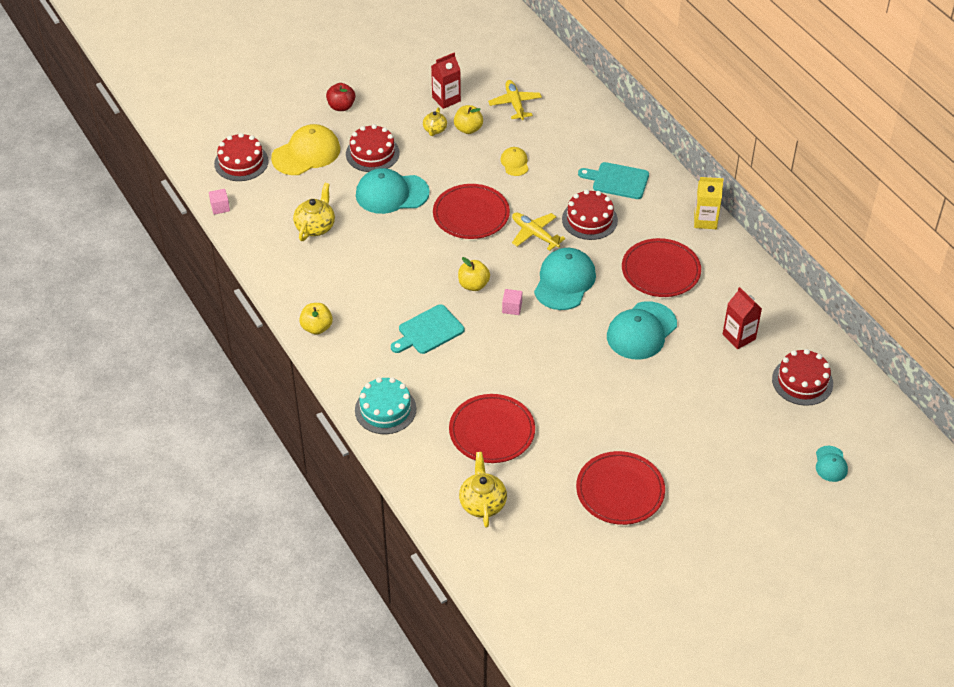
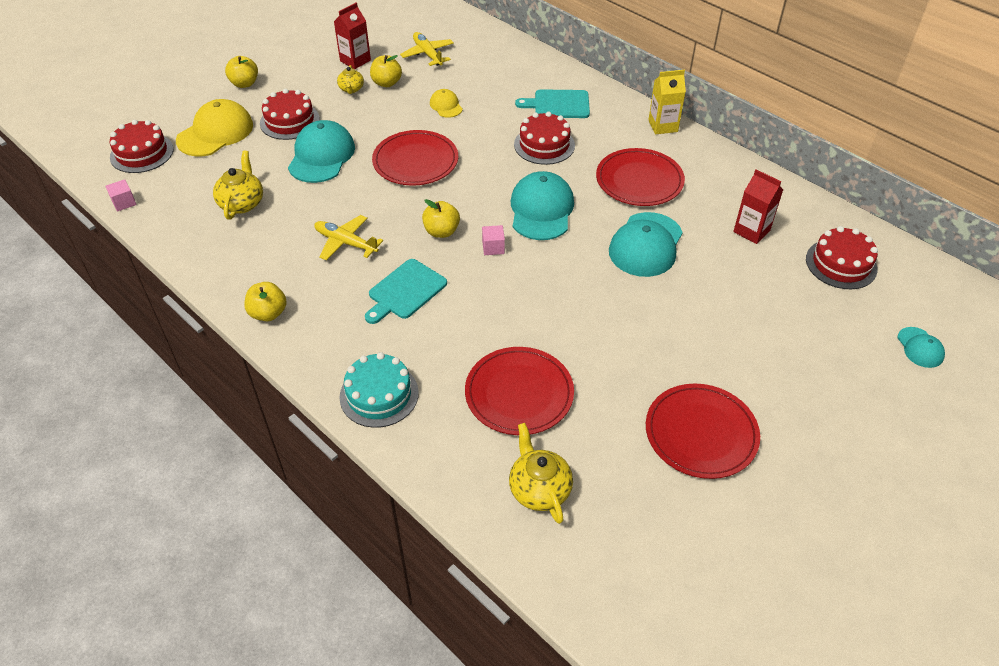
camera: 15 degrees left, 0 degrees up
red apple [326,83,355,111] -> yellow apple [225,56,258,88]
turquoise cap [356,168,430,214] -> turquoise cap turned 120 degrees clockwise [288,120,355,183]
yellow plane [512,213,566,251] -> yellow plane moved to [314,215,383,261]

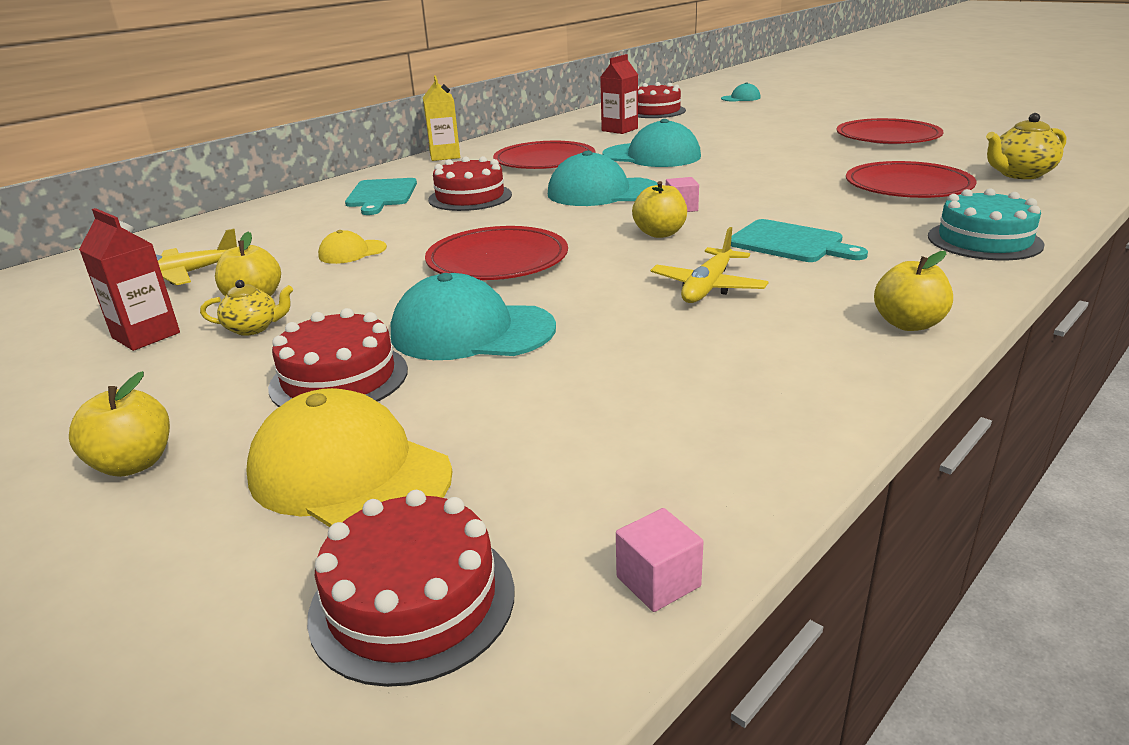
camera: 90 degrees left, 20 degrees down
yellow teapot [213,151,263,220] -> none

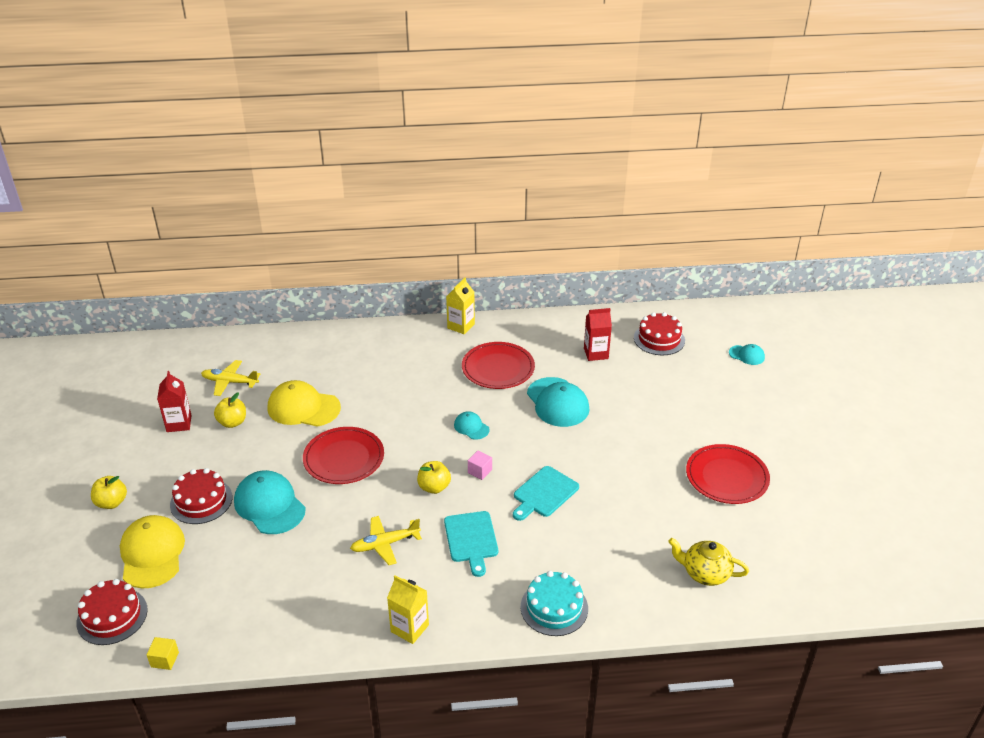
camera: 40 degrees right, 10 degrees up
yellow teapot [200,280,293,336] -> none
yellow cap [318,230,387,264] -> yellow cap [268,380,341,427], size x1.95
turquoise cutting board [345,178,417,215] -> turquoise cutting board moved to [513,466,579,521]
red cake [428,156,512,211] -> none
turquoise cap [548,150,658,206] -> turquoise cap [454,411,490,440], size x0.51
pink cube [616,508,704,612] -> yellow cube [146,637,179,670]
red plate [846,161,976,198] -> none
yellow apple [874,251,953,331] -> yellow carton [387,575,429,644]

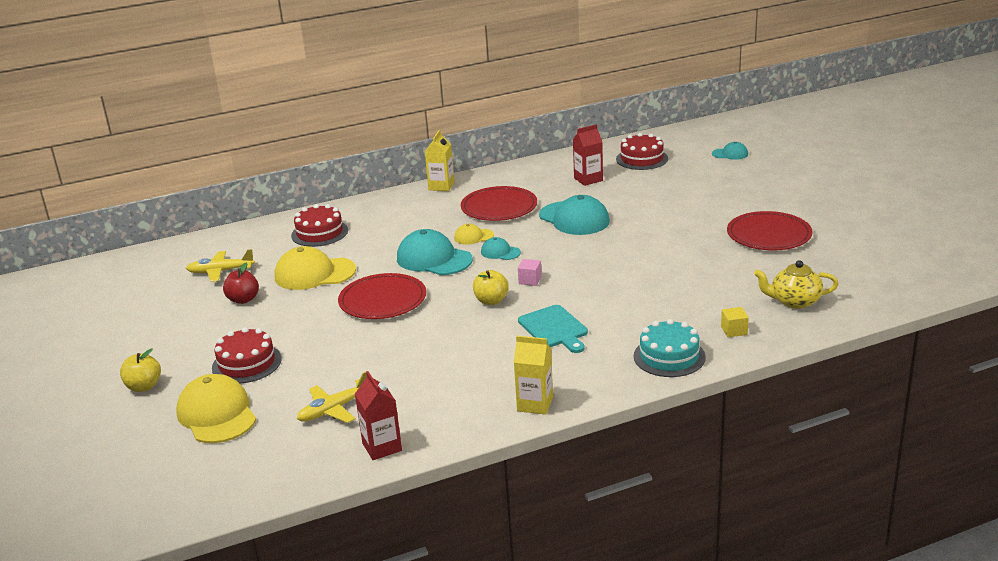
camera: 15 degrees left, 10 degrees down
red cake [76,579,148,645] -> red cake moved to [291,204,348,247]
yellow cube [146,637,179,670] -> yellow cube moved to [721,307,749,337]
red carton [157,371,192,432] -> red carton moved to [355,371,402,460]
yellow apple [214,392,246,428] -> red apple [223,262,259,304]
turquoise cap [234,470,306,534] -> turquoise cap moved to [397,229,473,275]
yellow plane [350,516,422,565] -> yellow plane moved to [297,372,367,423]
turquoise cutting board [513,466,579,521] -> none
none -> yellow cap [454,224,494,245]

